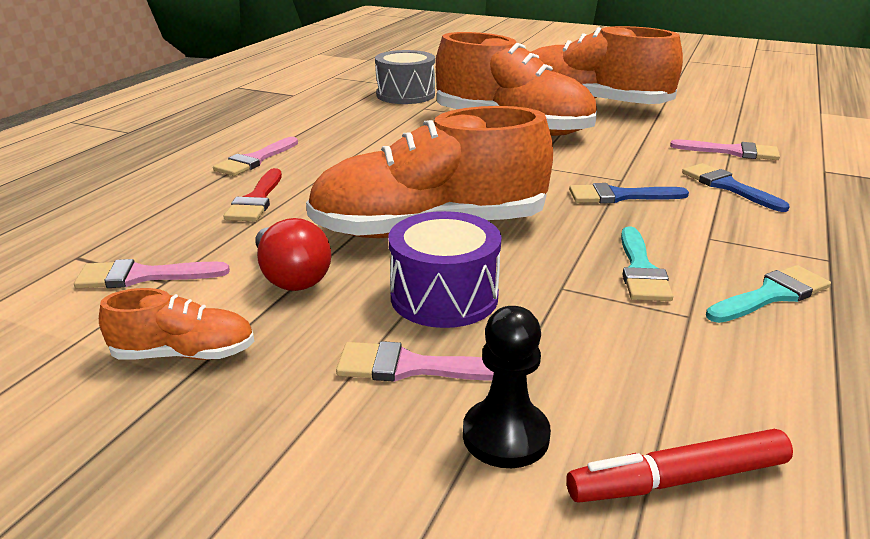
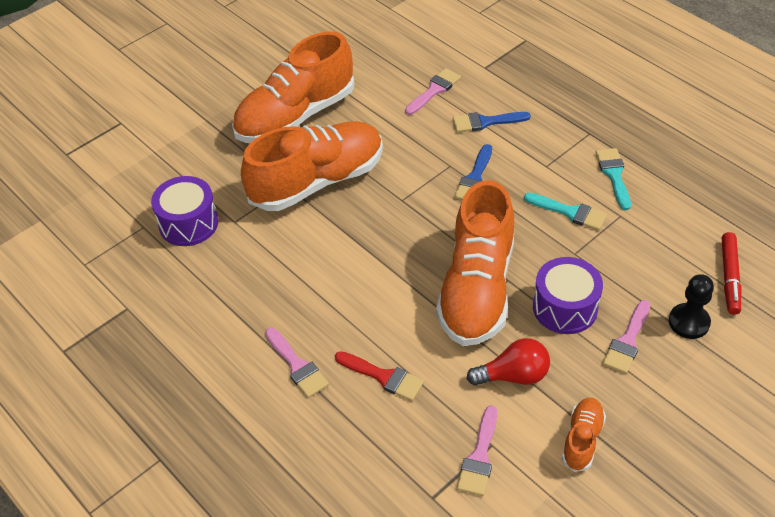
camera: 65 degrees left, 20 degrees up
grey drum [375,50,435,104] -> purple drum [151,176,218,246]

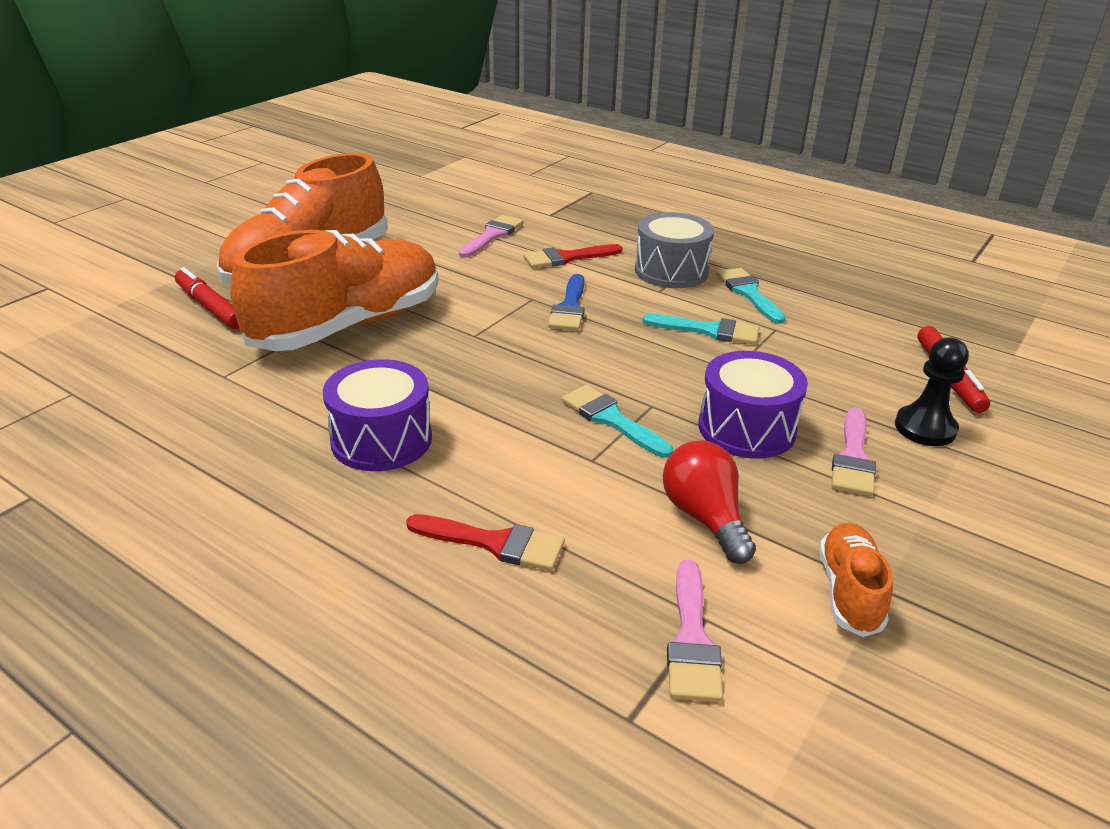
camera: 15 degrees left, 15 degrees down
purple drum [151,176,218,246] -> purple drum moved to [323,359,432,471]
pink brush [265,328,329,398] -> none
orange shoe [436,180,514,346] -> turquoise brush [561,385,674,458]
blue brush [453,112,531,132] -> red brush [523,244,622,268]
red light bulb [467,338,550,386] -> red light bulb turned 90 degrees counterclockwise [663,441,756,564]
none -> red marker [175,267,239,329]
none -> grey drum [635,212,714,288]

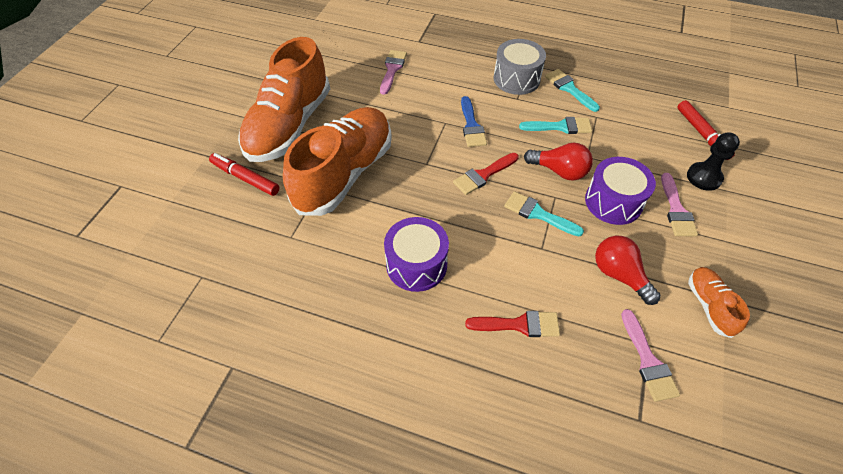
camera: 15 degrees left, 20 degrees up
red brush [523,244,622,268] -> red brush moved to [453,153,519,195]
none -> red light bulb [524,143,593,181]

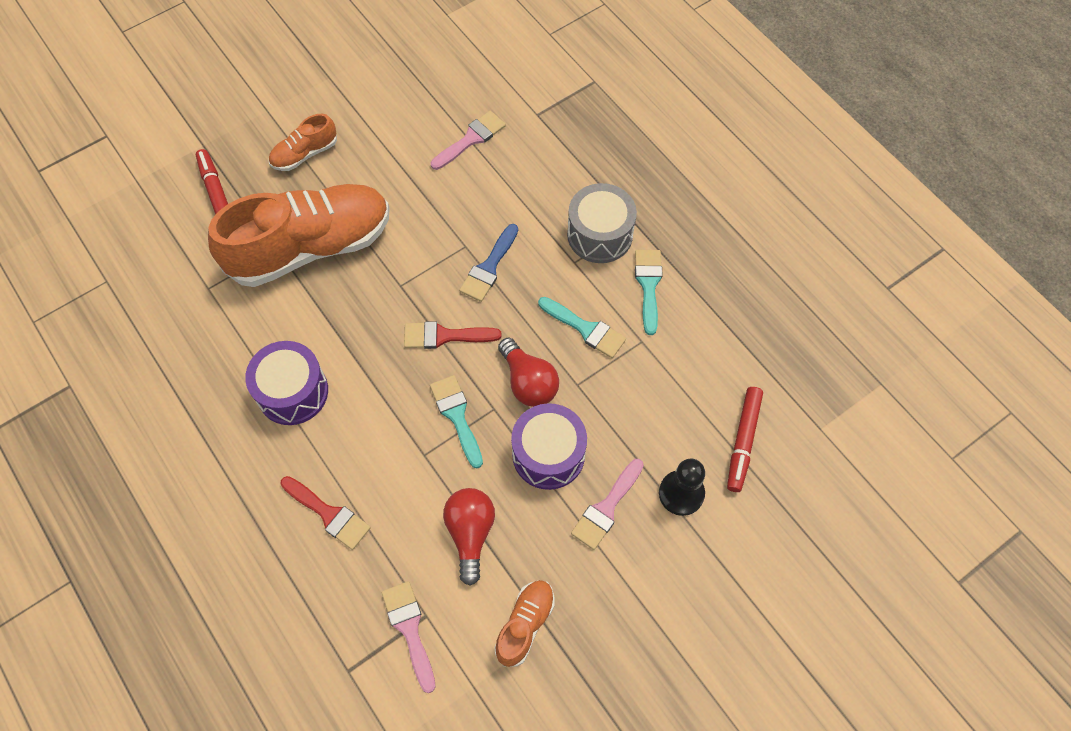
camera: 35 degrees right, 10 degrees up
orange shoe [238,37,330,162] -> orange shoe [269,114,337,171], size x0.45
pink brush [621,309,680,402] -> pink brush turned 135 degrees clockwise [382,581,435,693]

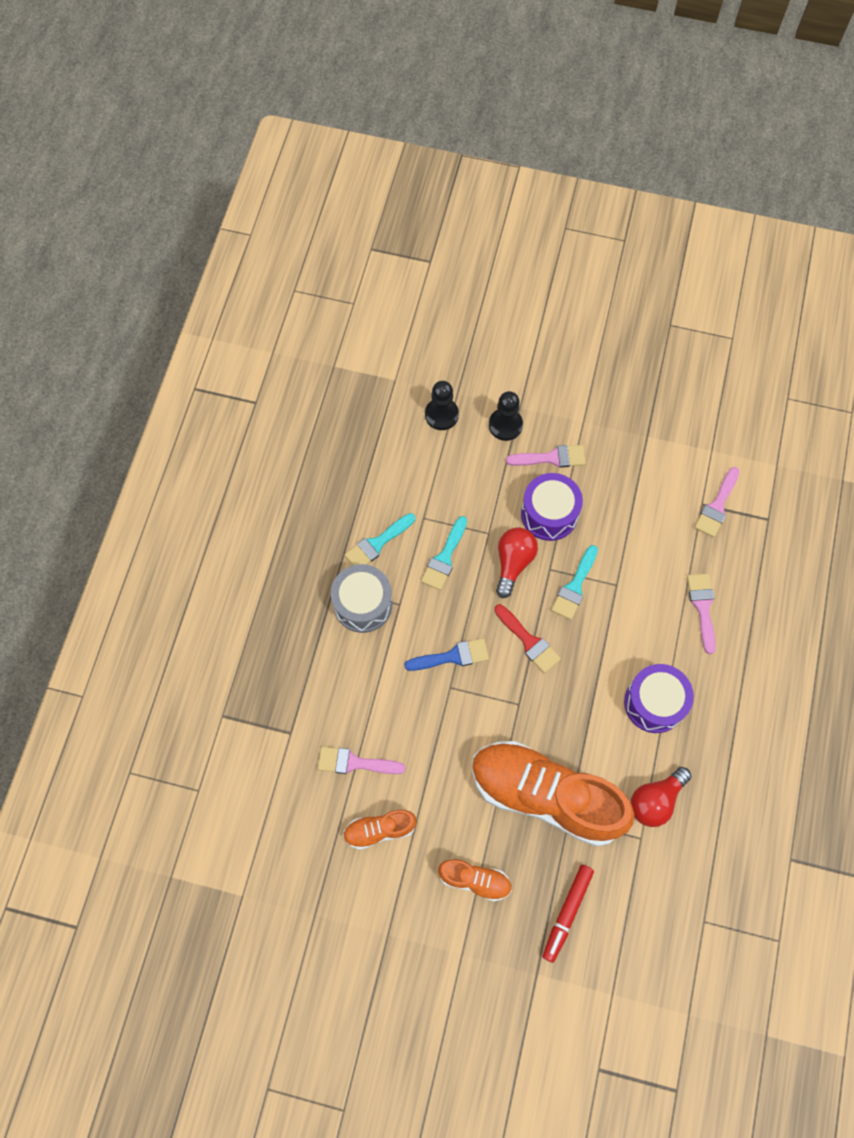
camera: 130 degrees left, 5 degrees up
red brush [280,476,371,550] -> pink brush [687,573,716,654]
red light bulb [443,488,495,585] -> red light bulb moved to [631,767,692,827]
orange shoe [494,580,554,667] -> orange shoe moved to [343,810,417,850]
turquoise brush [538,297,626,358] -> turquoise brush turned 150 degrees counterclockwise [421,516,467,590]
red marker [727,387,763,492] -> black pawn [425,381,459,430]

